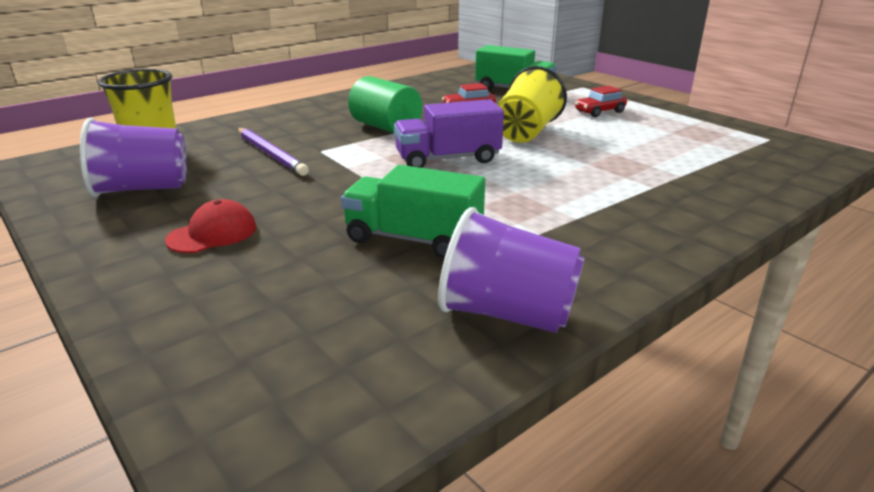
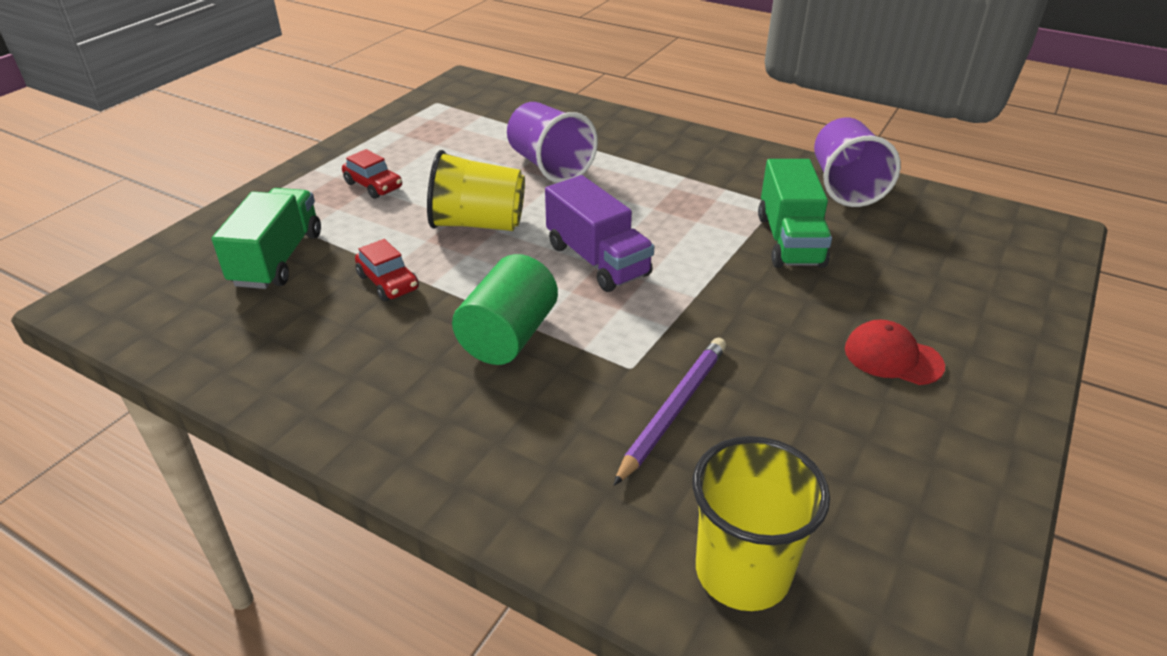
camera: 110 degrees left, 10 degrees up
purple cup [80,118,187,197] -> purple cup moved to [507,102,598,183]

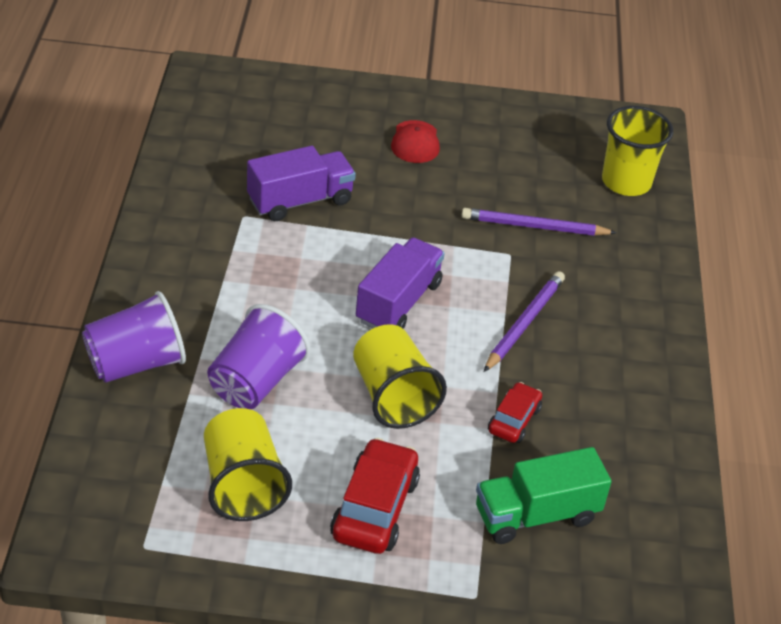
camera: 120 degrees left, 5 degrees up
red car [342,149,402,199] -> red car [330,438,420,554], size x1.67
green cylinder [452,254,558,365] -> purple pencil [484,271,565,372]
green truck [758,159,832,268] -> purple truck [247,146,356,221]
purple cup [814,118,901,207] -> purple cup moved to [82,291,186,383]
none -> yellow cup [204,408,292,521]

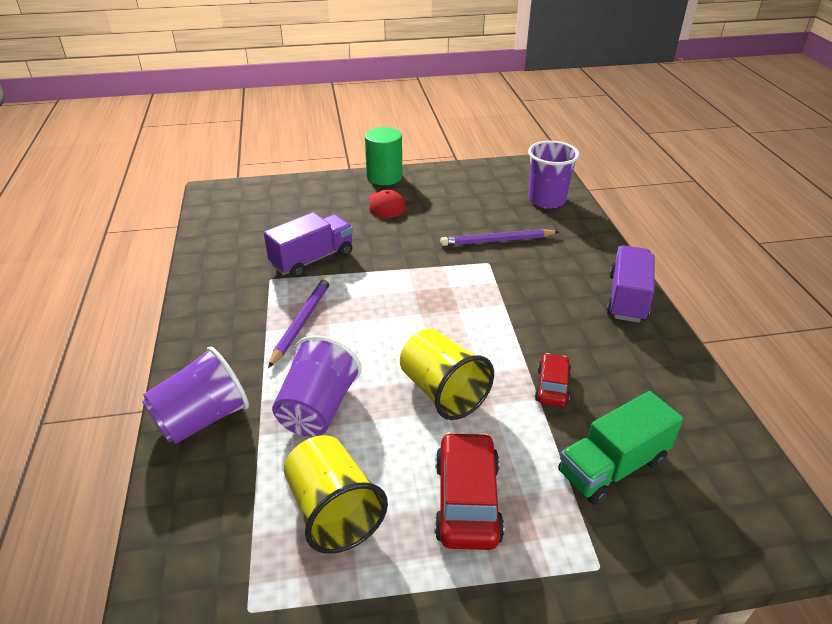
camera: 10 degrees left, 5 degrees down
purple truck [356,237,445,329] -> purple truck moved to [606,245,655,323]
purple pencil [484,271,565,372] -> purple pencil moved to [268,276,331,368]
yellow cup [602,106,673,196] -> purple cup [528,141,580,209]
none -> green cylinder [365,127,403,185]

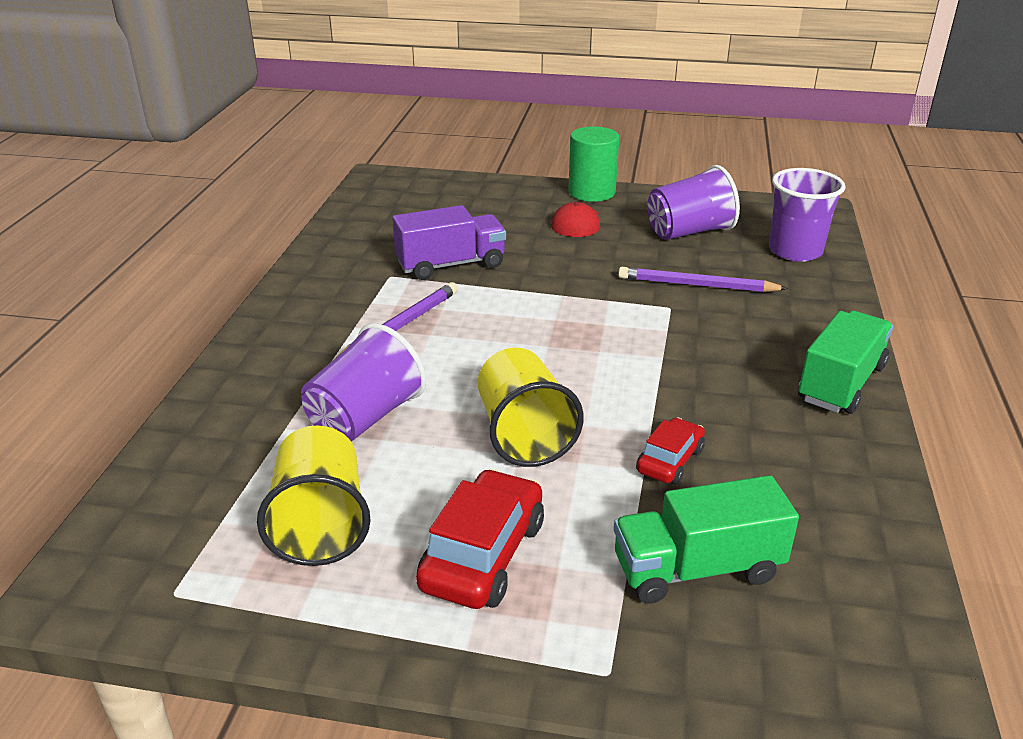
camera: 20 degrees right, 5 degrees down
purple cup [142,347,249,444] -> purple cup moved to [647,165,740,240]
purple truck [606,245,655,323] -> green truck [798,311,893,414]

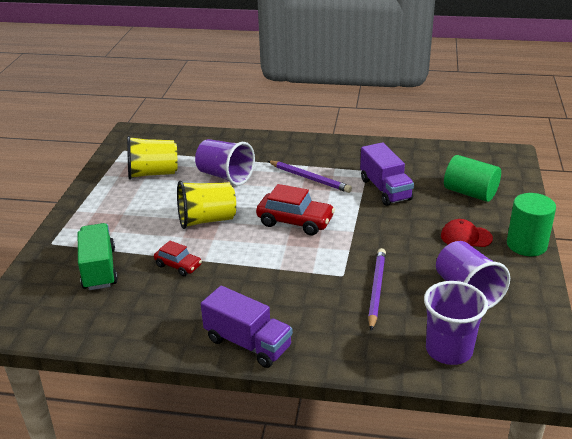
camera: 90 degrees right, 0 degrees up
red car [416,469,544,609] -> red car moved to [256,184,335,235]
green truck [798,311,893,414] -> purple truck [201,286,293,368]
none -> green cylinder [444,155,501,202]

